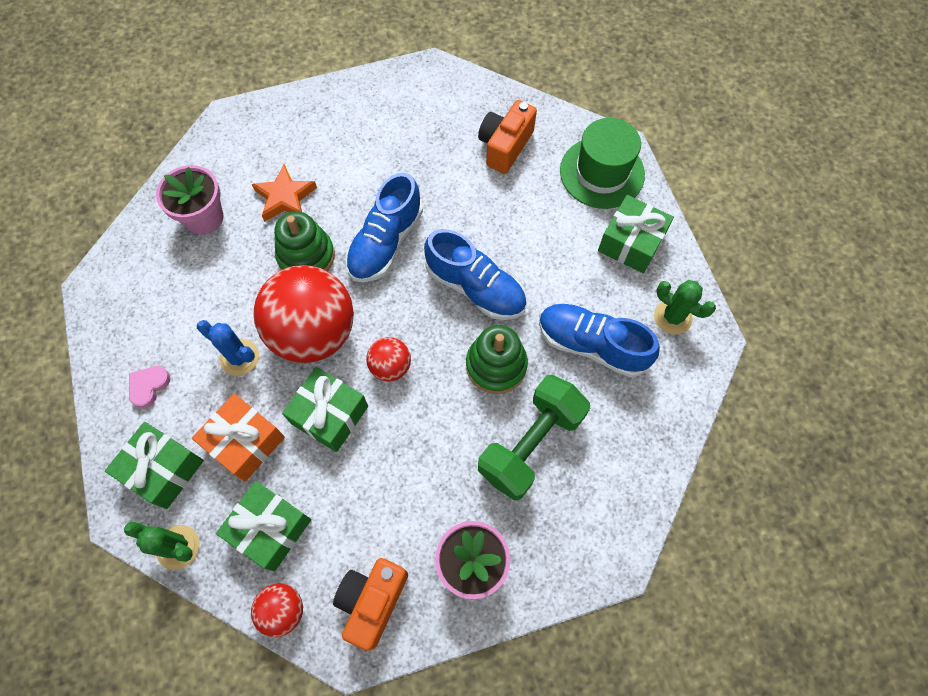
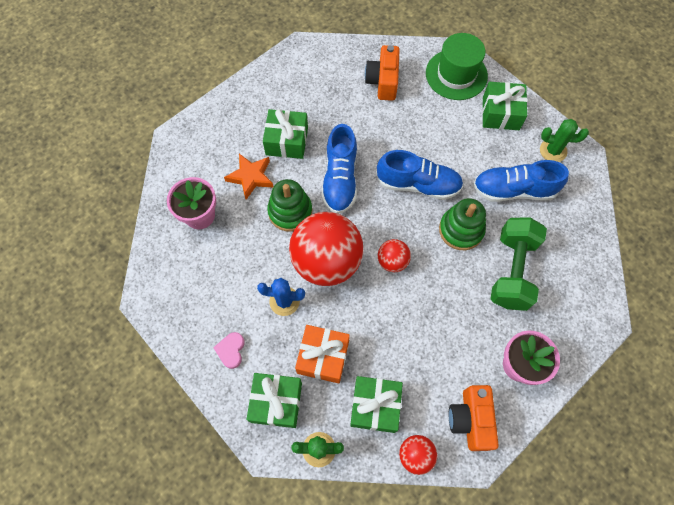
camera: 25 degrees left, 0 degrees up
green gift [282,367,368,452] -> green gift moved to [263,109,308,159]

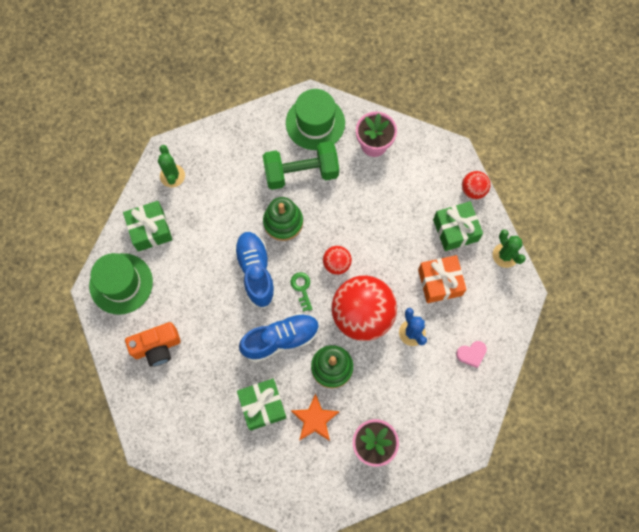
camera: 115 degrees left, 5 degrees up
green gift [247,373,302,428] -> none
orange camera [449,385,499,451] -> none
blue shoe [473,160,569,202] -> none
none -> green hat [286,89,345,150]
none -> green key [291,272,312,312]

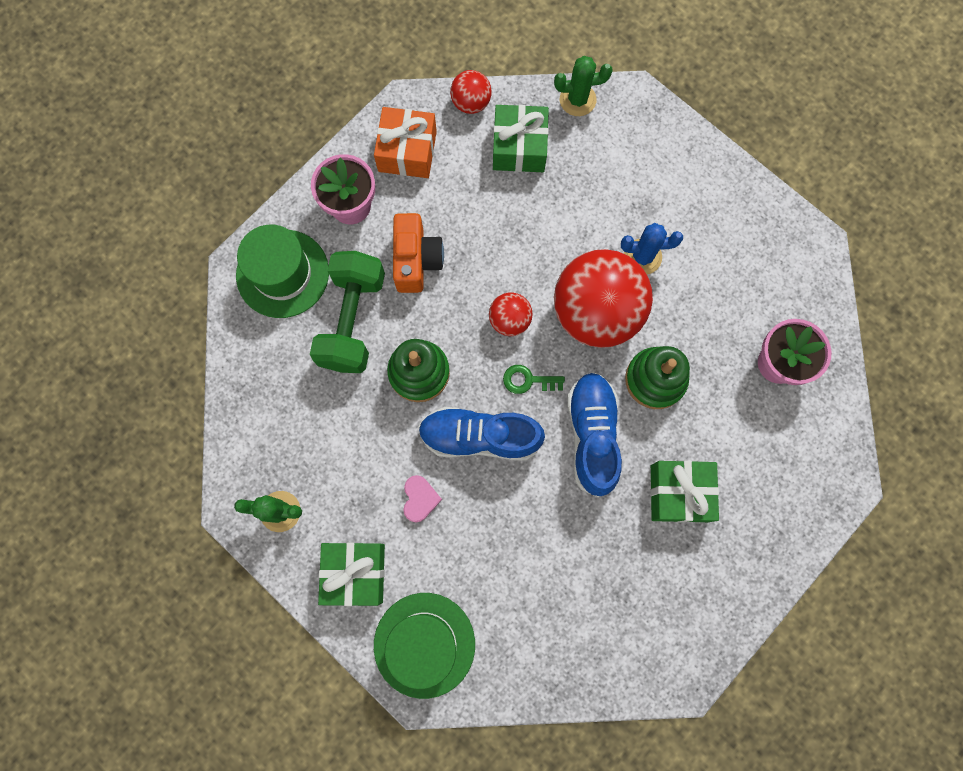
camera: 70 degrees left, 5 degrees up
orange camera [125,322,181,367] -> orange camera moved to [393,213,444,293]
orange star [291,393,340,441] -> none
orange gift [418,255,467,303] -> orange gift moved to [374,107,437,178]
pink heart [456,341,487,368] -> pink heart moved to [403,475,442,522]

